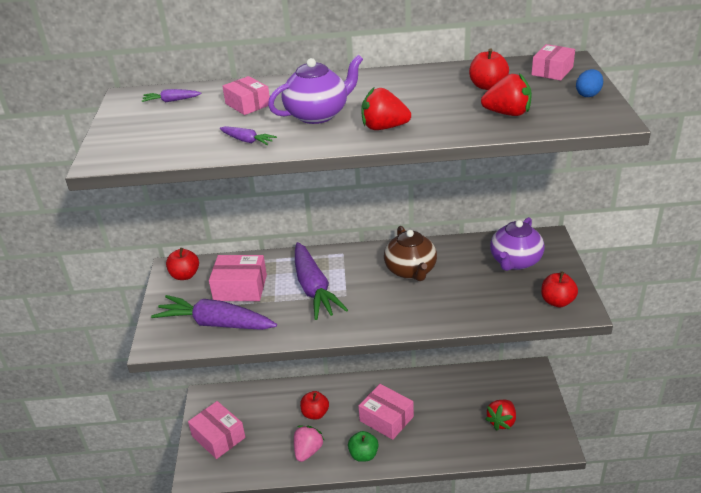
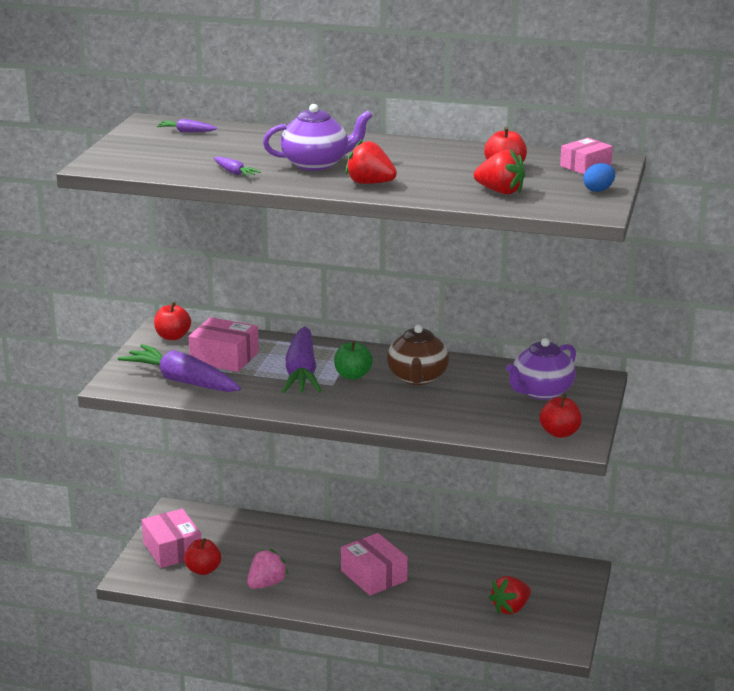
camera: 15 degrees right, 10 degrees down
pink box [222,76,270,115] -> none
red apple [300,391,329,420] -> red apple moved to [184,538,221,575]
green apple [348,431,379,462] -> green apple moved to [334,341,373,380]

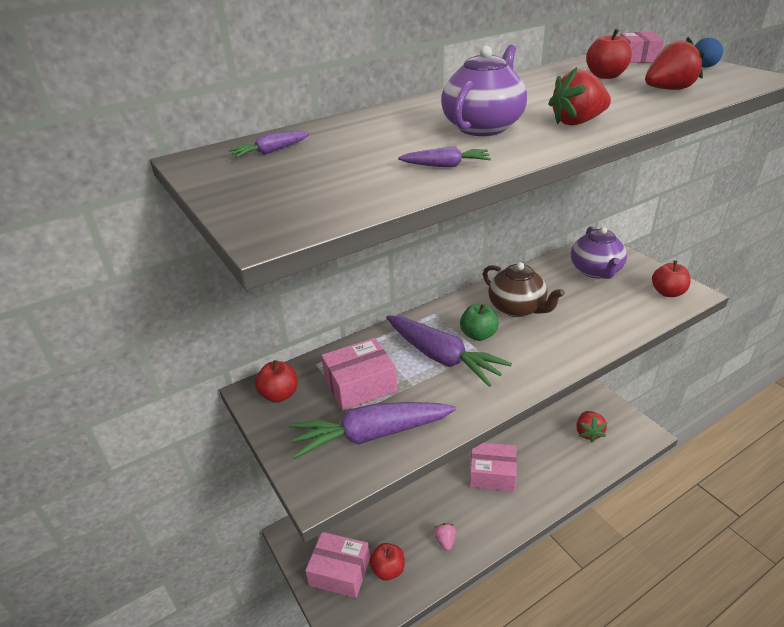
camera: 45 degrees left, 10 degrees up
pink strawberry [247,549,289,589] -> pink strawberry [434,523,456,551], size x0.65

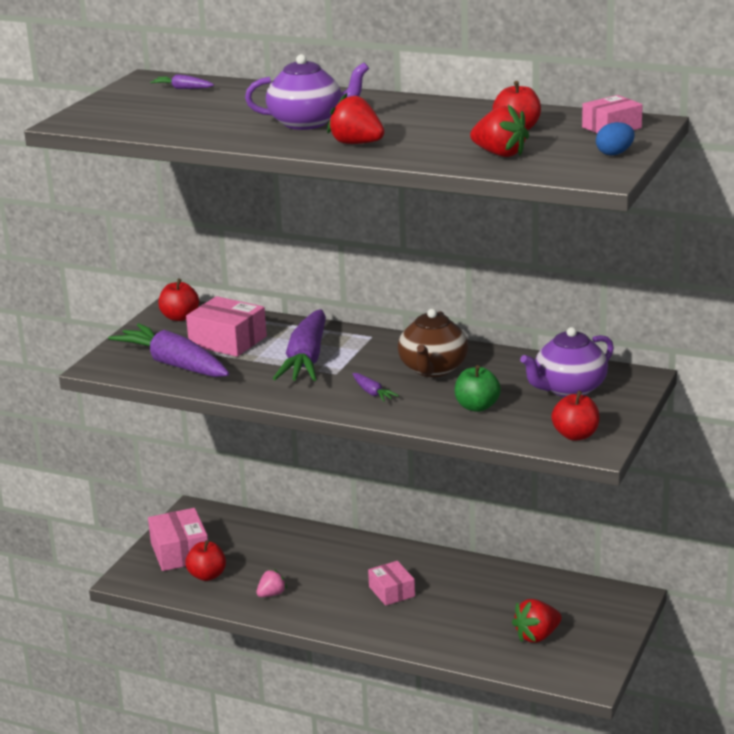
camera: 55 degrees right, 10 degrees down
purple carrot [398,147,491,167] -> purple carrot moved to [353,373,399,402]
green apple [460,303,499,341] -> green apple moved to [455,365,501,412]
pink box [470,443,517,492] -> pink box [368,561,415,606], size x0.65

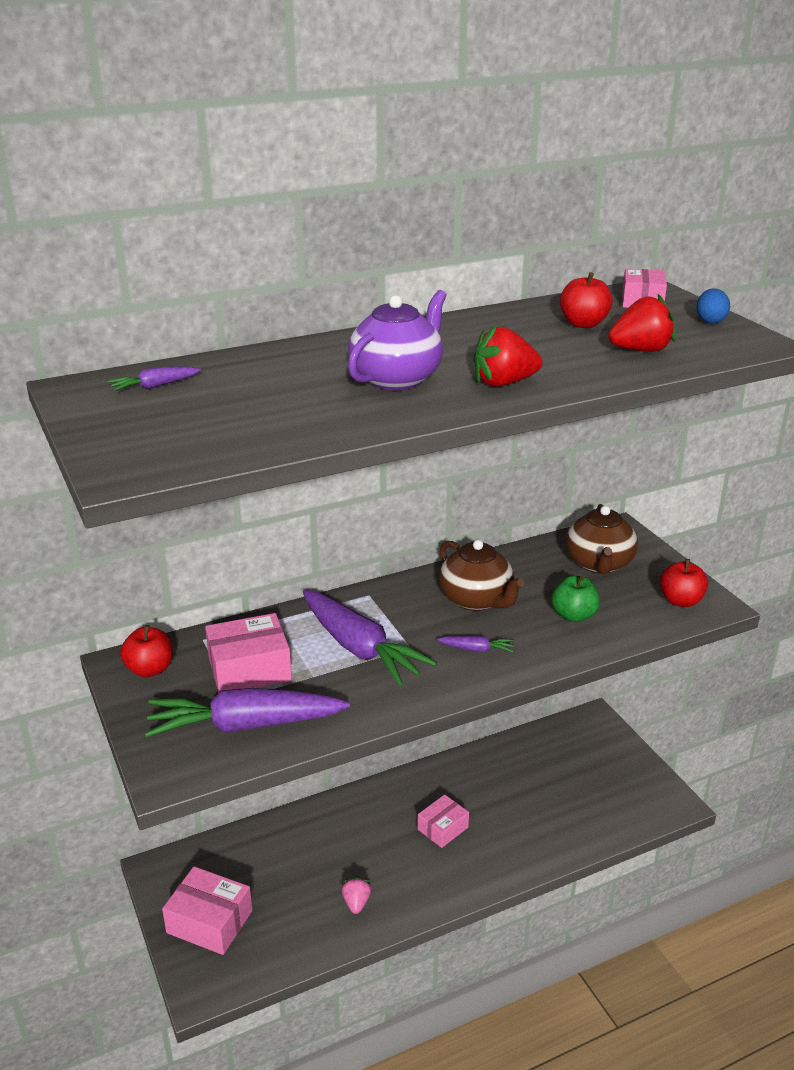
camera: 50 degrees left, 5 degrees up
red apple [185,540,226,581] -> none
pink box [368,561,415,606] -> pink box turned 60 degrees counterclockwise [417,794,469,848]
red strawberry [512,599,562,643] -> none
purple teapot [520,327,614,397] -> brown teapot [566,504,638,574]

